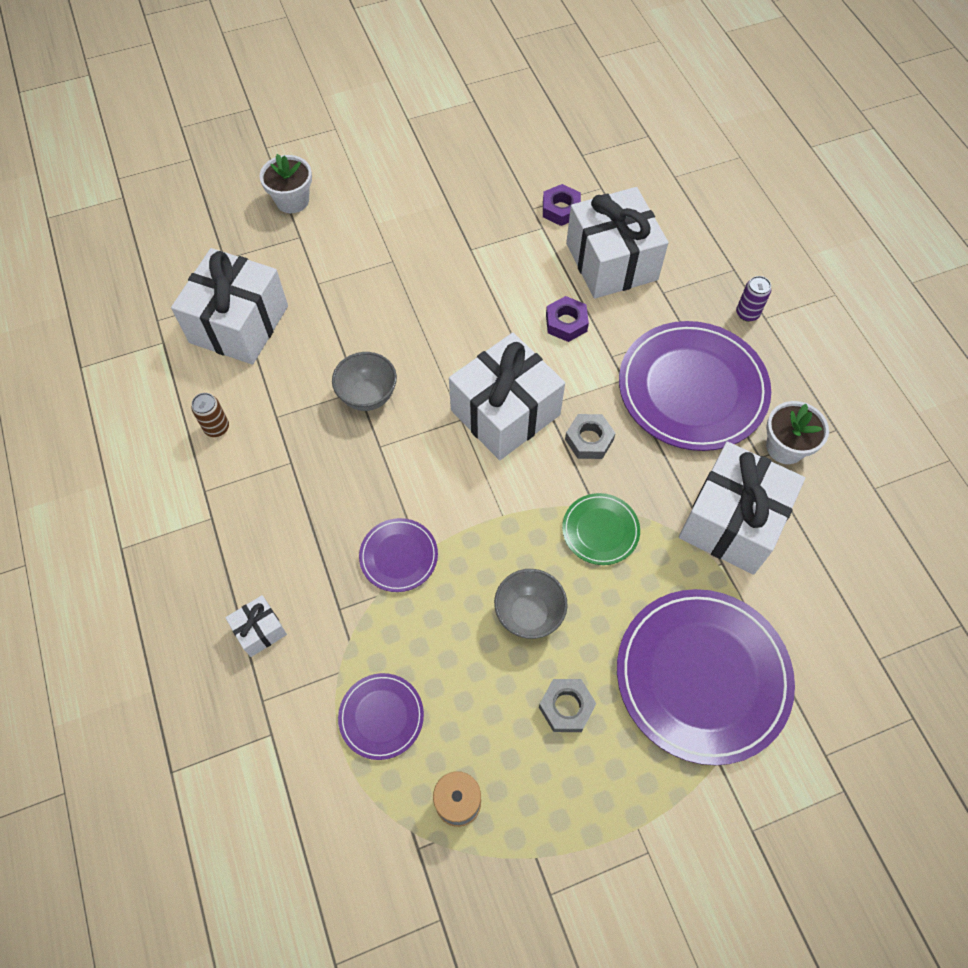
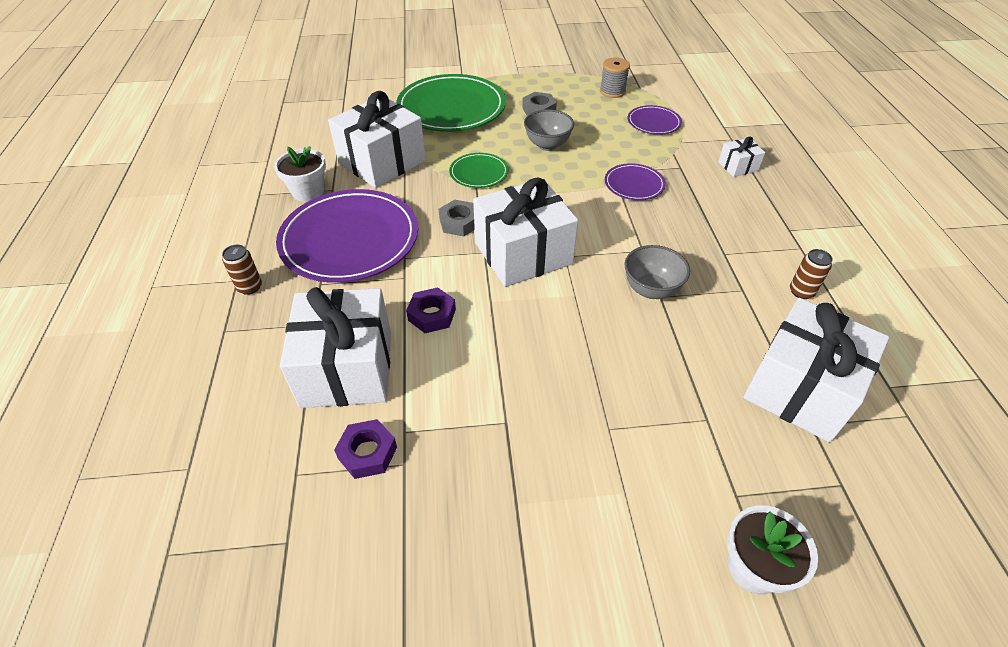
camera: 165 degrees left, 15 degrees down
purple plate [617,589,795,765] -> green plate [396,74,506,132]
purple can [736,276,771,322] -> brown can [222,245,262,295]

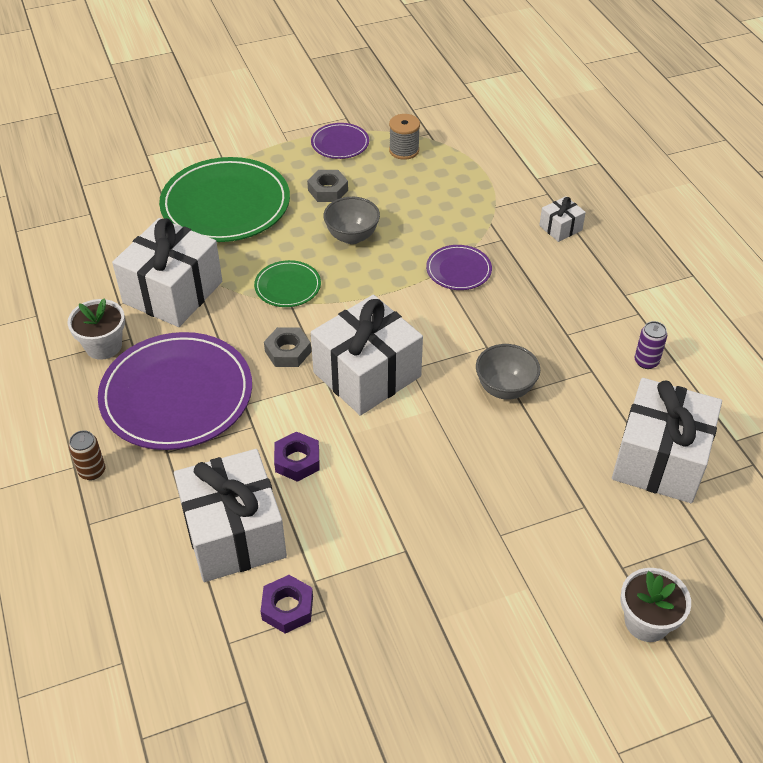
camera: 15 degrees left, 0 degrees up
purple plate [628,105,682,135] -> purple plate moved to [311,123,369,159]
brown can [790,249,833,299] -> purple can [634,321,667,369]

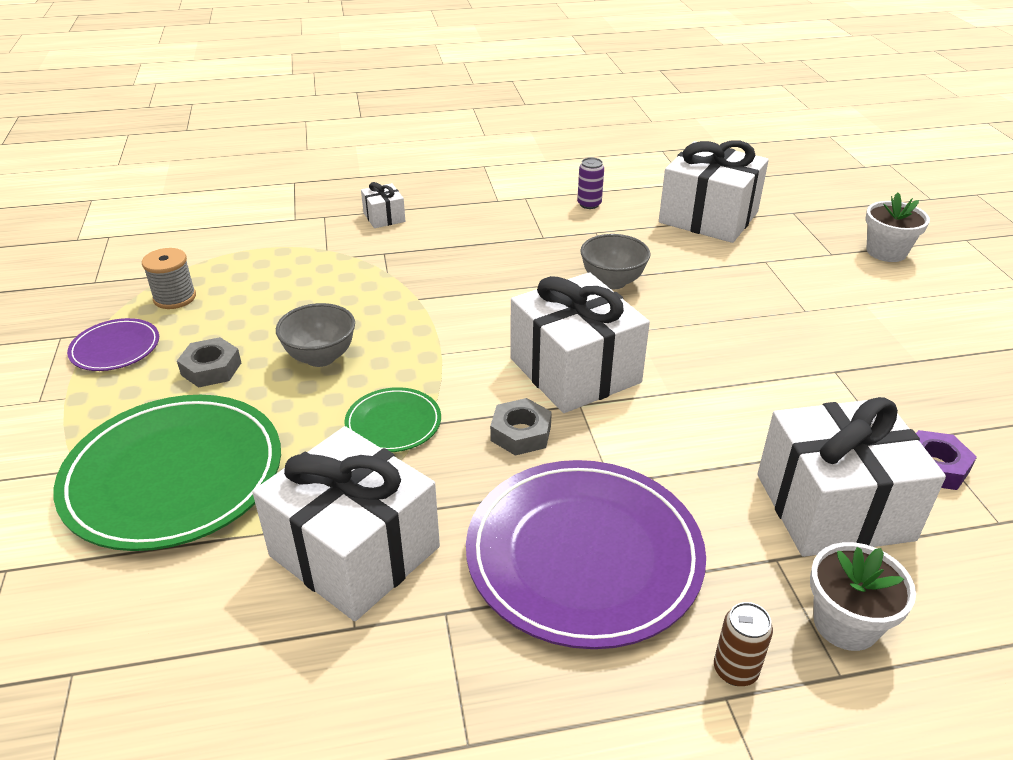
camera: 80 degrees left, 10 degrees down
white flower pot [68,298,125,360] -> white flower pot moved to [810,542,916,651]
purple nut [274,431,320,482] -> none
purple plate [426,245,492,290] -> none

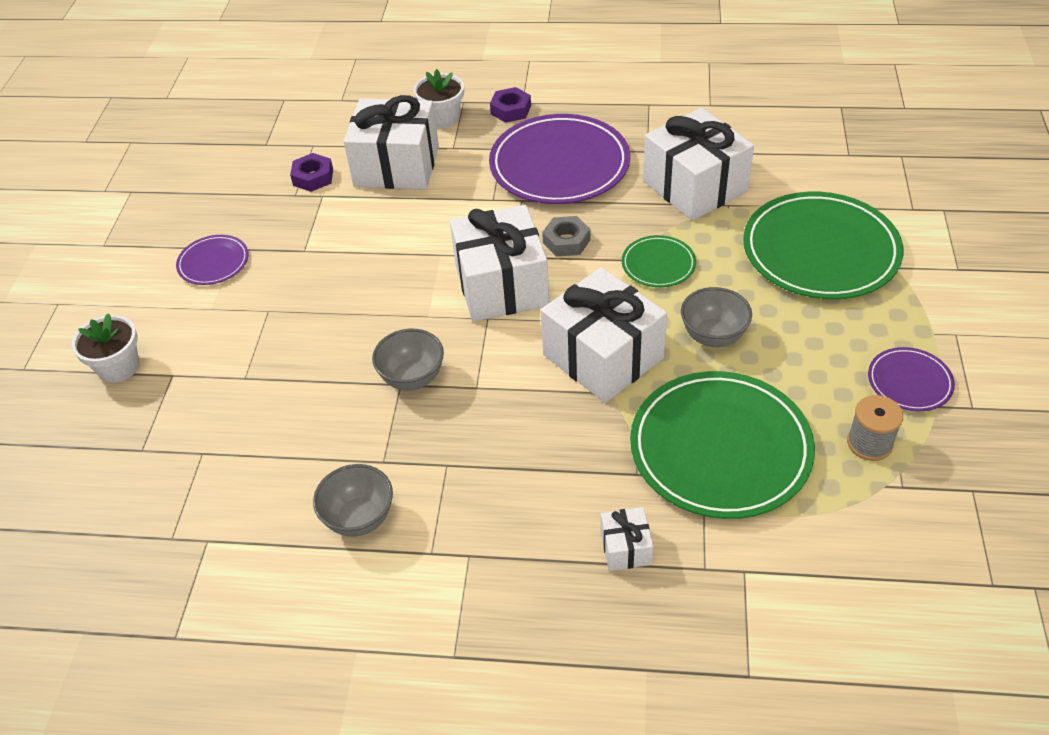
camera: 160 degrees left, 10 degrees up
grey nut [177,337,241,388] -> none
purple can [577,158,604,209] -> grey bowl [313,464,393,537]
white gift [659,140,769,243] -> white gift moved to [541,267,667,403]
brown can [714,602,773,686] -> purple nut [490,87,531,123]
none -> purple plate [176,235,248,285]
none -> green plate [630,371,815,519]

